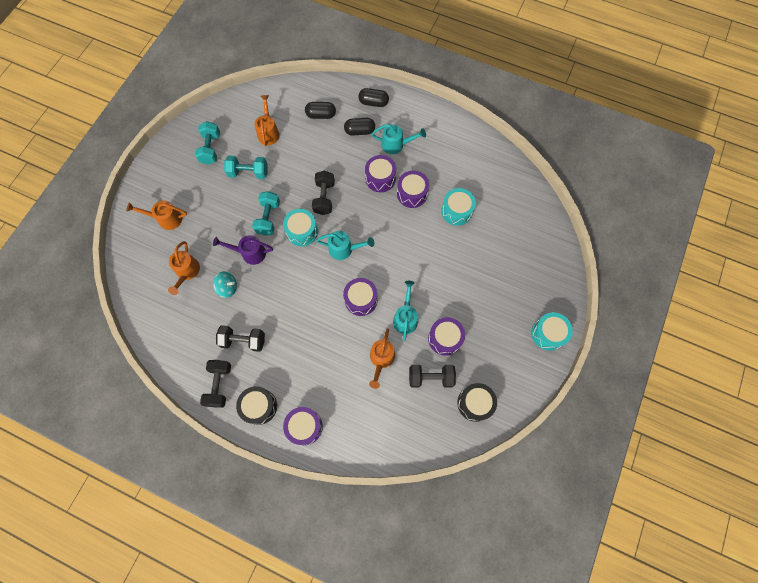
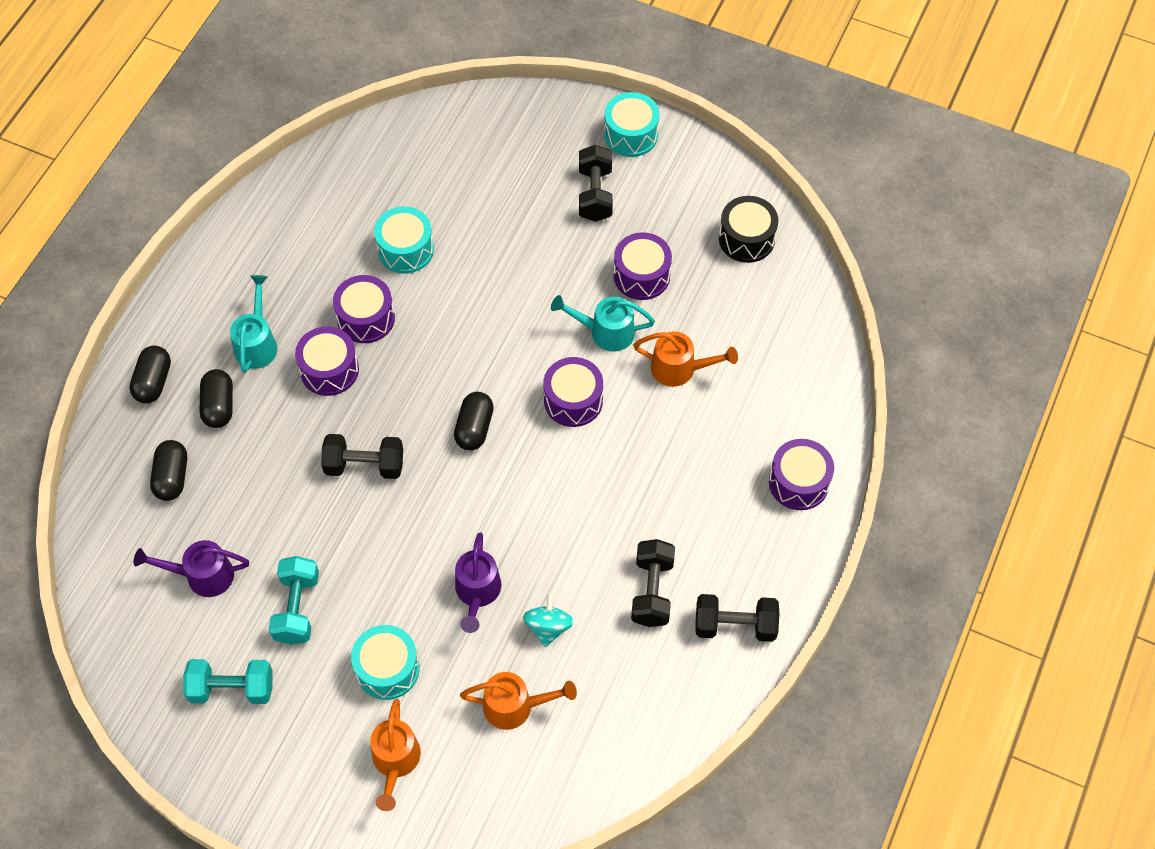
camera: 90 degrees left, 10 degrees down
black drum [236,386,277,425] -> none
turquoise dumbbell [252,191,280,236] -> none
orange watering can [254,95,280,146] -> purple watering can [134,540,249,597]
turquoise drum [283,209,318,246] -> turquoise drum moved to [351,625,420,700]
turquoise watering can [316,231,374,260] -> black capsule [454,392,494,450]
black dumbbell [409,365,456,388] -> black dumbbell moved to [579,145,613,222]

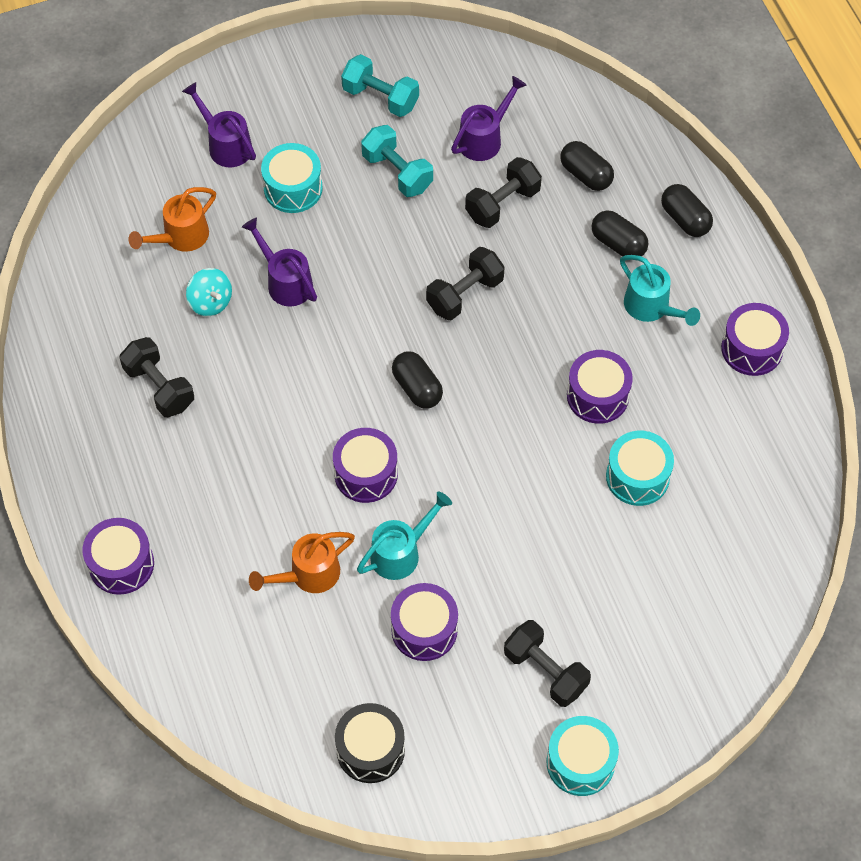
camera: 135 degrees right, 0 degrees up
turquoise dumbbell [183,659,272,704] -> turquoise dumbbell turned 75 degrees clockwise [341,54,419,117]
purple drum [295,326,359,396] -> purple drum moved to [721,303,789,376]
orange watering can [370,699,421,811] -> purple watering can [182,82,256,167]
black dumbbell [696,594,779,642] -> black dumbbell moved to [465,157,542,228]

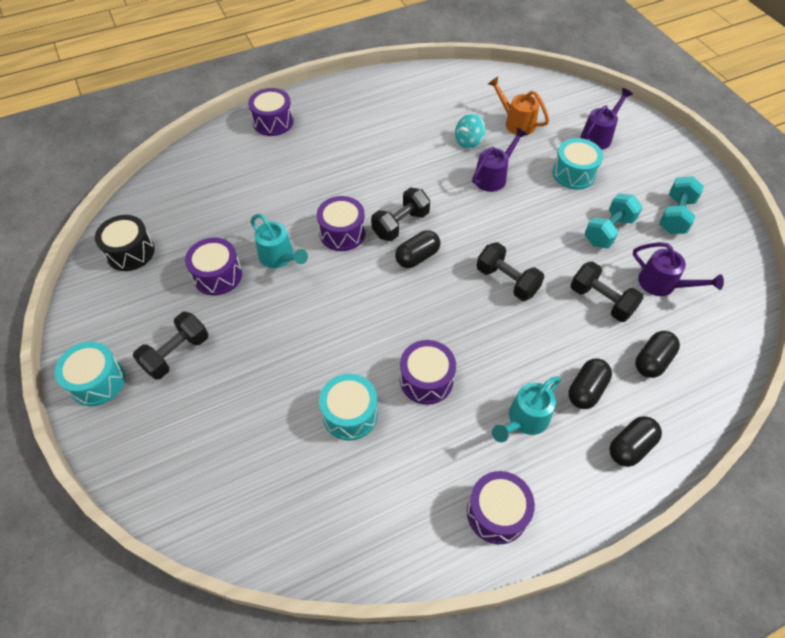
camera: 85 degrees right, 5 degrees down
black dumbbell [120,337,194,417] -> black dumbbell moved to [371,188,430,241]
orange watering can [249,532,355,593] -> none

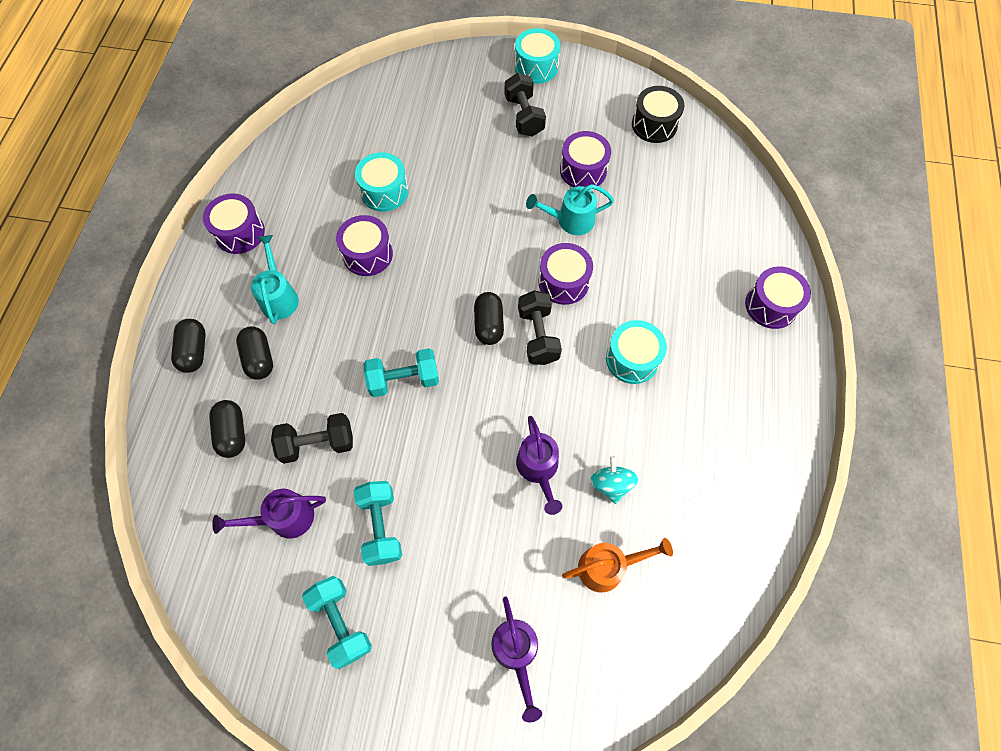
camera: 125 degrees right, 10 degrees up
black dumbbell [477,242,544,301] -> turquoise dumbbell [363,348,439,397]
turquoise drum [552,138,603,190] -> turquoise drum moved to [606,320,667,384]

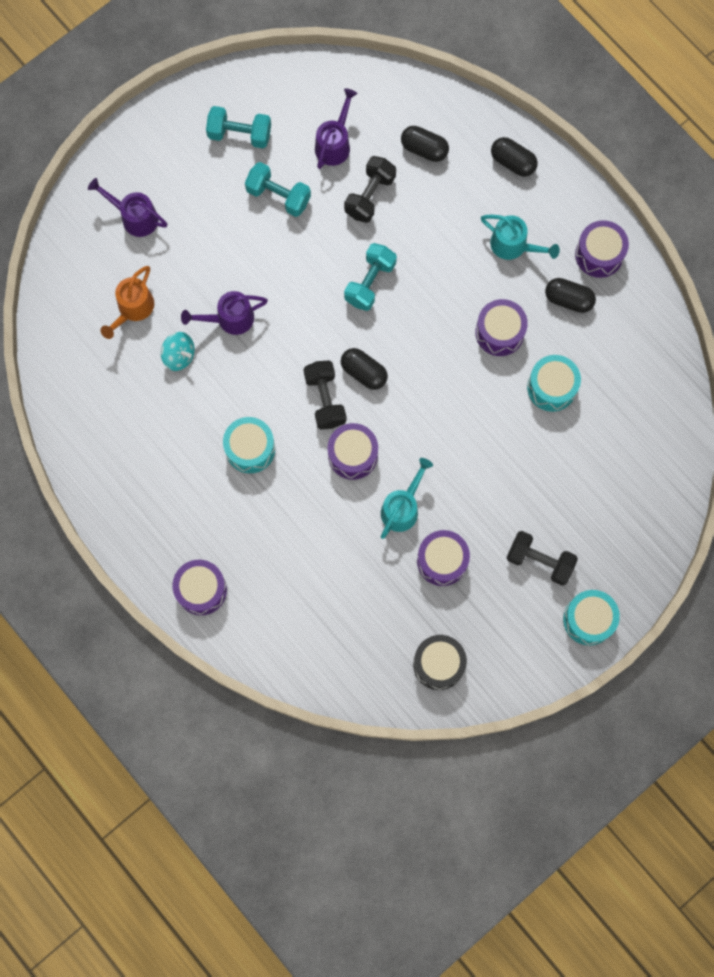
camera: 130 degrees right, 10 degrees up
black capsule [236,326,273,380] -> black capsule moved to [545,278,596,313]
purple watering can [516,416,562,515] -> purple watering can turned 45 degrees counterclockwise [181,291,268,335]
black dumbbell [518,291,562,365] -> black dumbbell turned 45 degrees clockwise [303,360,346,430]

